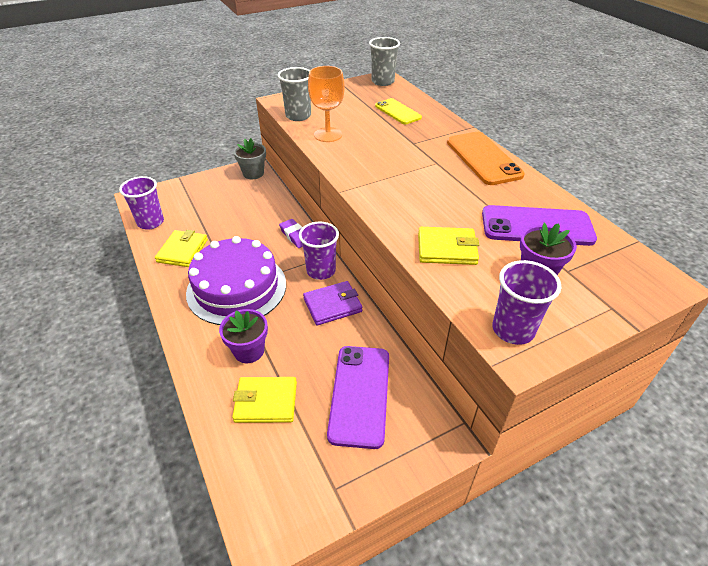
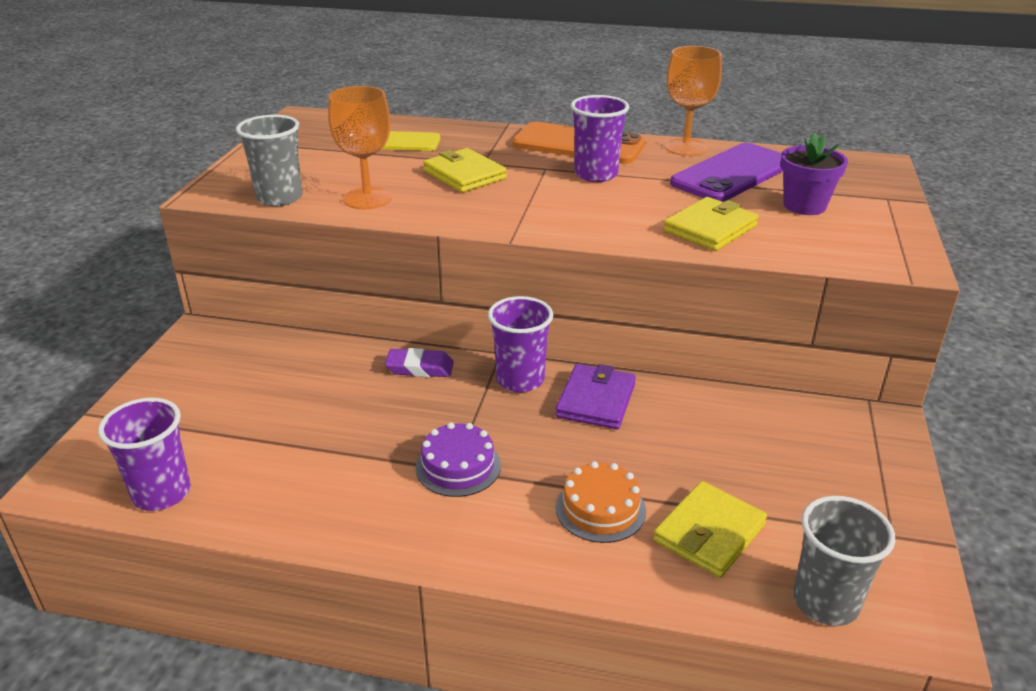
camera: 50 degrees left, 10 degrees down
yellow wallet [155,230,208,267] -> yellow wallet moved to [423,148,507,193]
purple cake [186,236,286,325] -> purple cake [416,422,501,497], size x0.48
purple flower pot [219,309,268,363] -> orange cake [556,461,646,543]
grey flower pot [234,138,266,179] -> none
purple phone [327,346,389,449] -> none
grey cup [369,37,400,86] -> grey cup moved to [793,496,895,626]
purple cup [492,260,561,345] -> purple cup moved to [570,95,629,182]
none -> orange goblet [664,46,722,156]

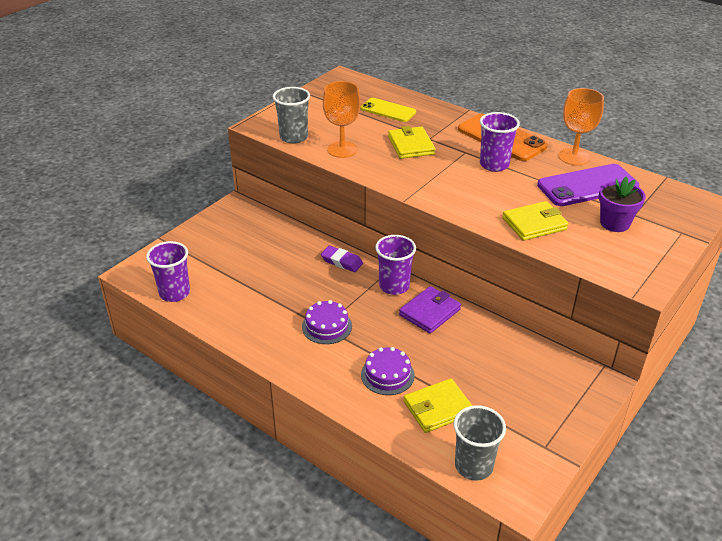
camera: 25 degrees right, 5 degrees up
orange cake [556,461,646,543] -> purple cake [361,347,415,395]

